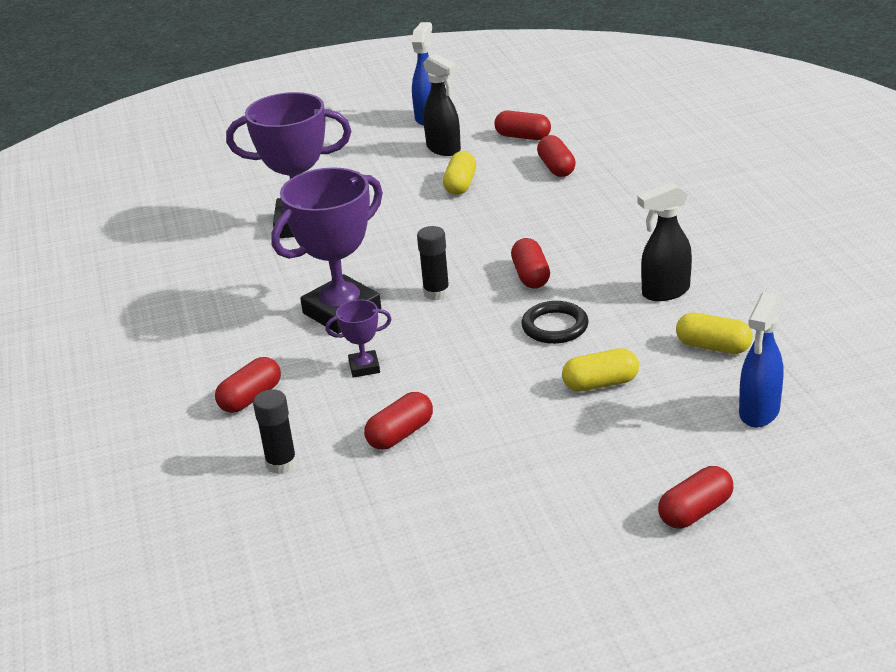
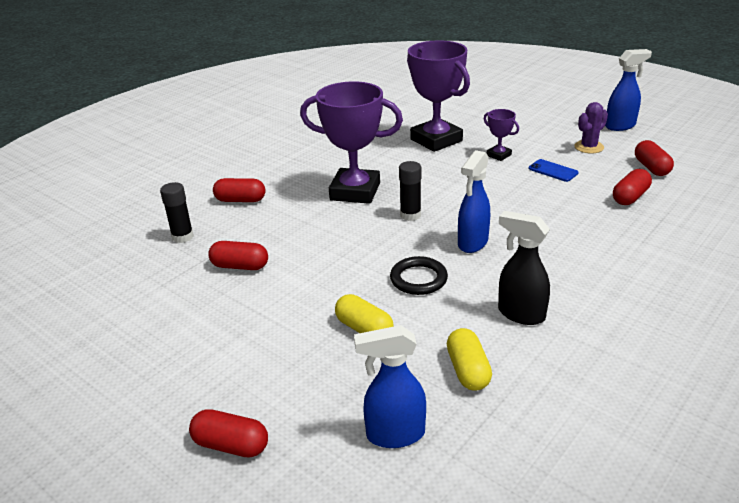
camera: 55 degrees right, 0 degrees up
purple trophy [325,299,392,378] -> purple trophy moved to [484,109,519,161]
black spray bottle [423,53,461,156] -> purple cactus [574,102,608,154]
yellow capsule [443,151,476,195] -> blue phone [529,159,578,182]
red capsule [511,238,550,289] -> blue spray bottle [458,150,490,253]

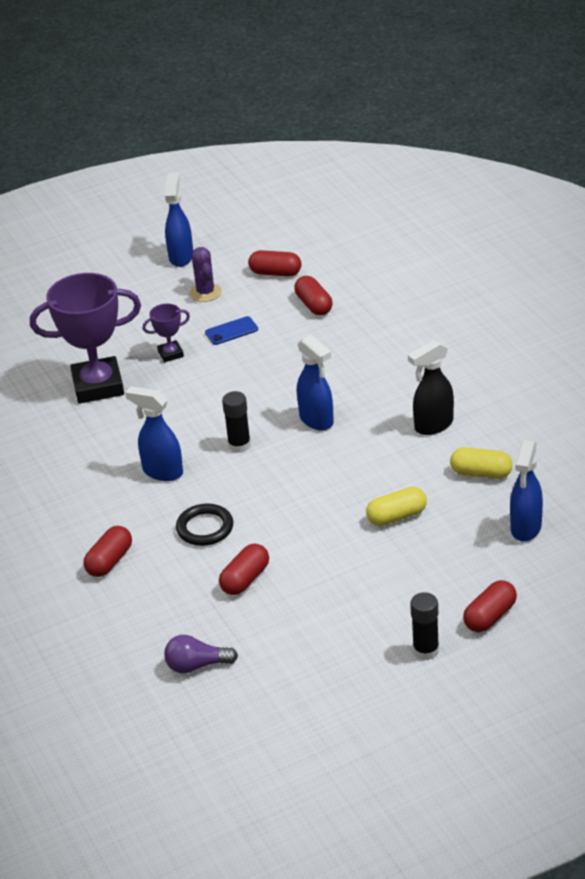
camera: 65 degrees left, 5 degrees up
black glue stick [160,182,194,243] -> black glue stick moved to [410,592,439,660]
purple trophy [300,81,403,204] -> blue spray bottle [125,386,183,481]
black ring [390,256,448,295] -> black ring moved to [176,503,233,546]
none -> purple light bulb [164,635,238,673]

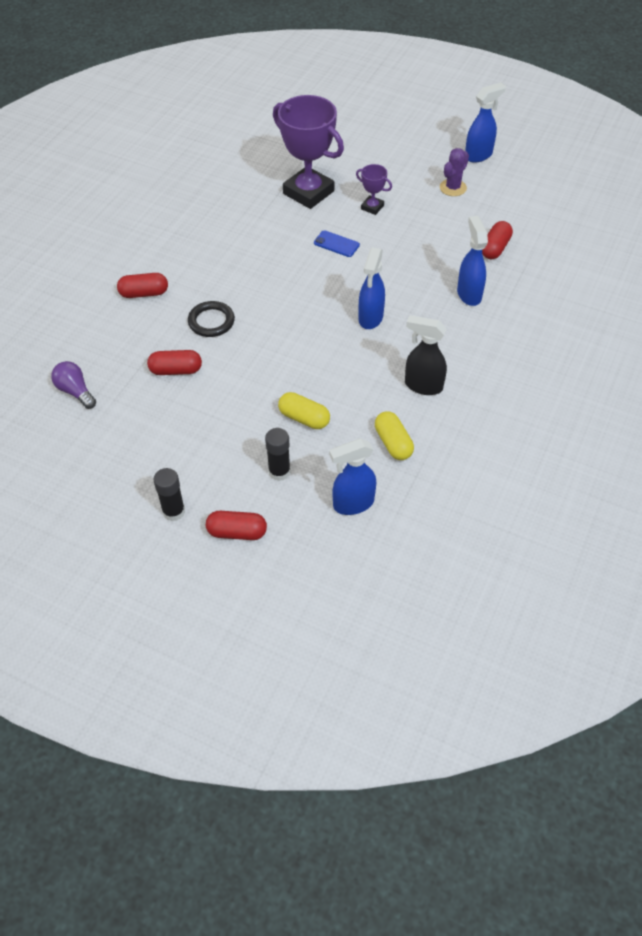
camera: 50 degrees right, 15 degrees up
blue spray bottle [125,386,183,481] -> blue spray bottle moved to [457,216,488,306]
blue phone [205,316,258,345] -> blue phone moved to [314,230,360,257]
black glue stick [222,391,251,453] -> black glue stick moved to [265,428,291,481]
red capsule [248,250,301,276] -> none

